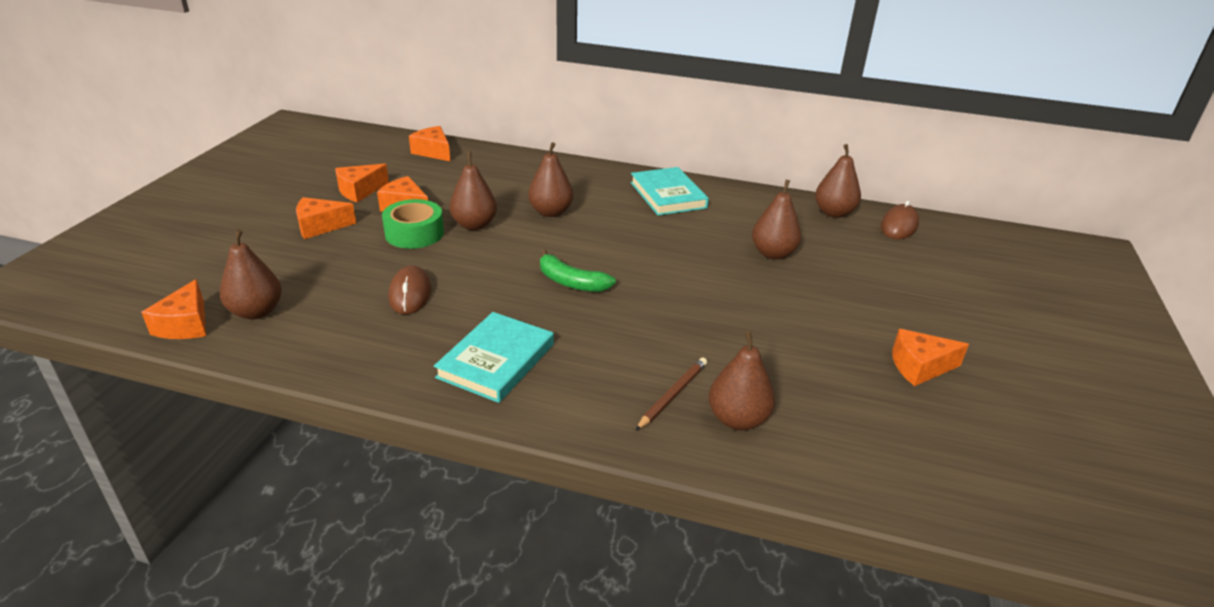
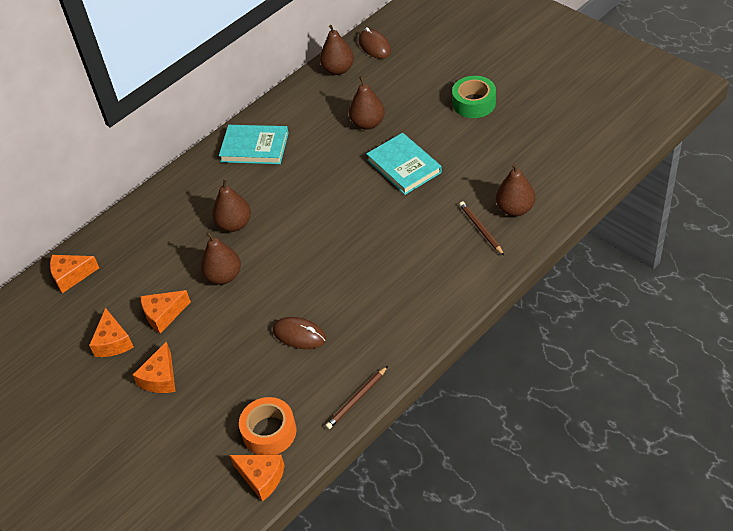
camera: 55 degrees left, 15 degrees up
brown pear [220,229,282,319] -> orange tape [239,397,296,455]
green tape [382,199,444,249] -> green tape moved to [452,76,496,118]
turquoise book [434,312,554,403] -> turquoise book moved to [366,133,442,195]
green banana [540,249,616,292] -> none
orange cheese [892,329,969,386] -> none
none -> brown pencil [325,366,388,429]

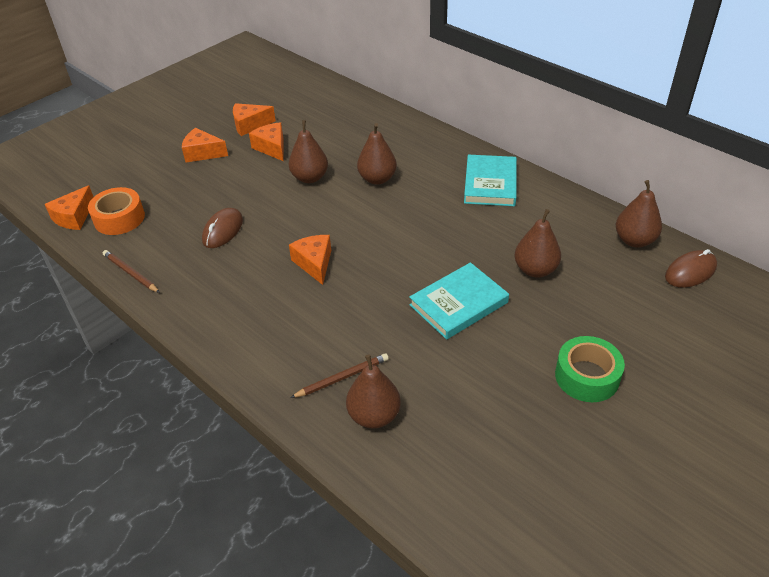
camera: 85 degrees right, 5 degrees down
orange cheese [50,255,99,293] -> orange cheese moved to [289,235,331,285]

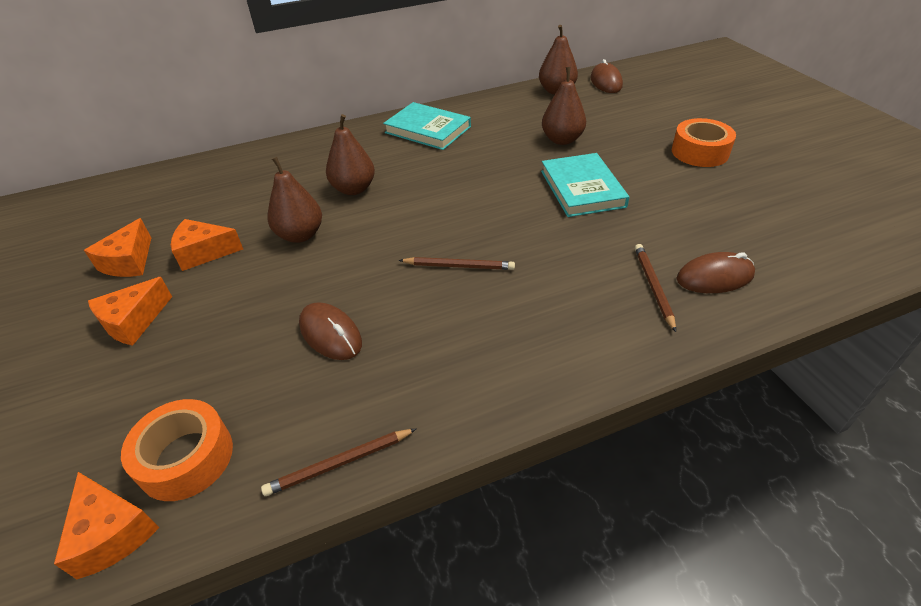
camera: 65 degrees left, 0 degrees up
orange cheese [289,235,331,285] -> brown pencil [399,257,515,270]
brown pear [346,354,401,429] -> brown mouse [676,252,755,293]
green tape [555,336,625,402] -> orange tape [671,118,736,167]

